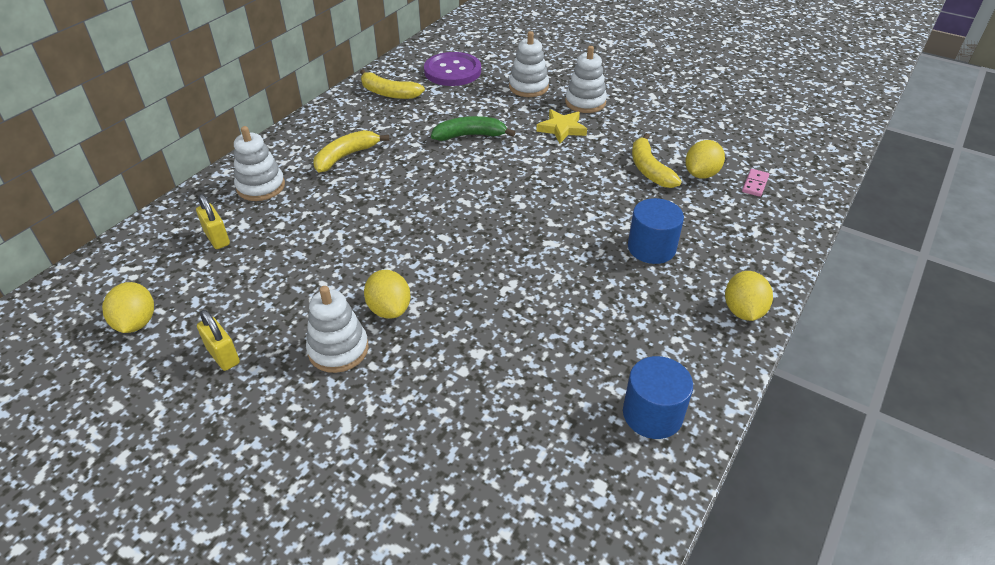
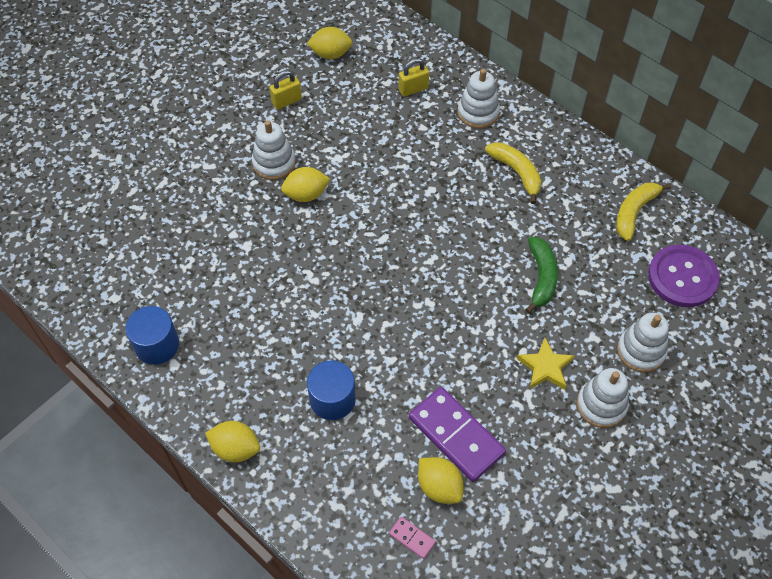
camera: 100 degrees right, 15 degrees up
yellow banana [632,133,682,188] -> purple domino [409,387,506,482]

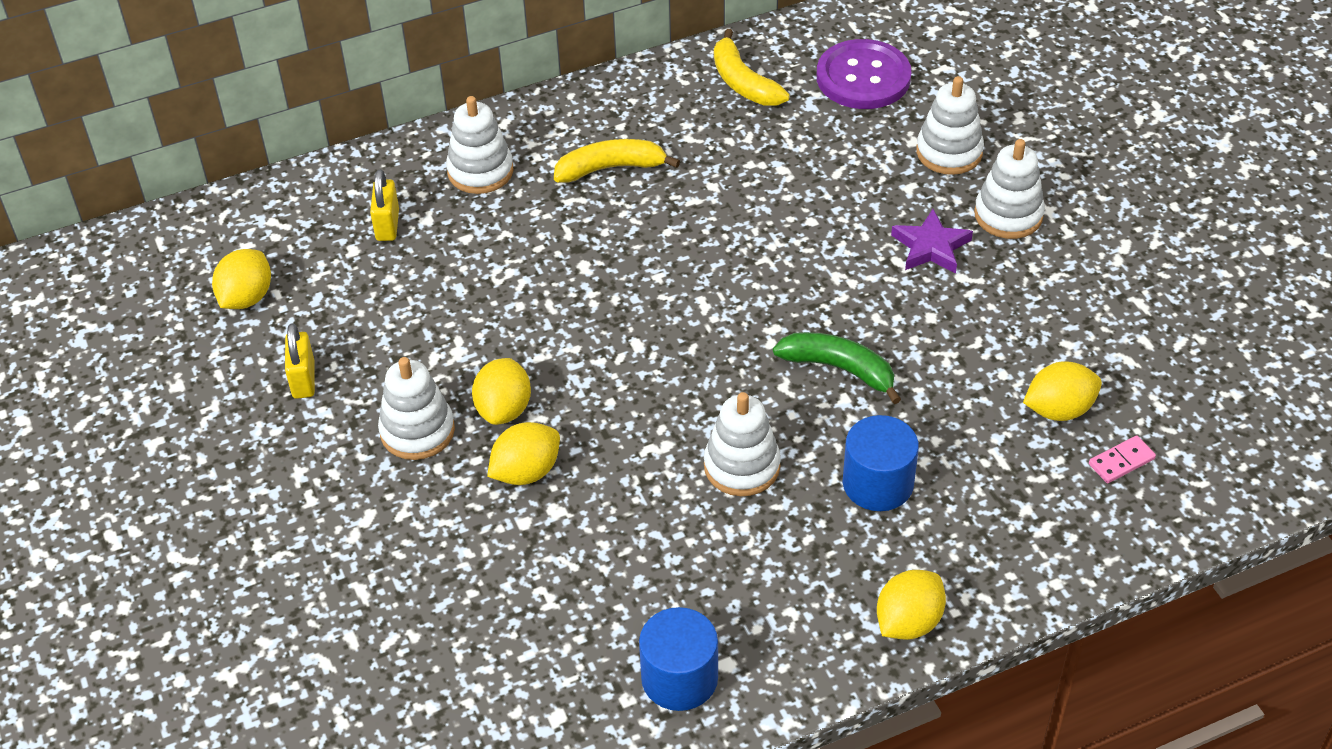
camera: 65 degrees left, 10 degrees down
purple domino [409,387,506,482] -> none
yellow star [517,338,575,390] -> purple star [891,209,973,273]
green banana [525,237,558,314] -> green banana moved to [773,332,901,404]
none -> yellow lemon [487,422,560,485]
none -> white stacking toy [704,392,781,496]

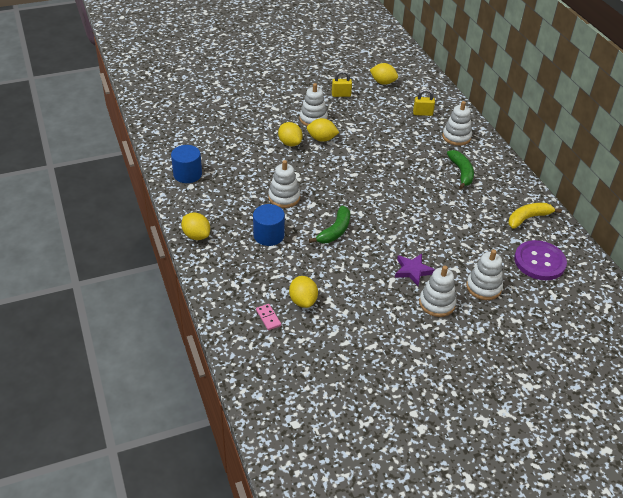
camera: 90 degrees right, 5 degrees down
yellow banana [554,139,680,183] -> green banana [447,150,474,189]

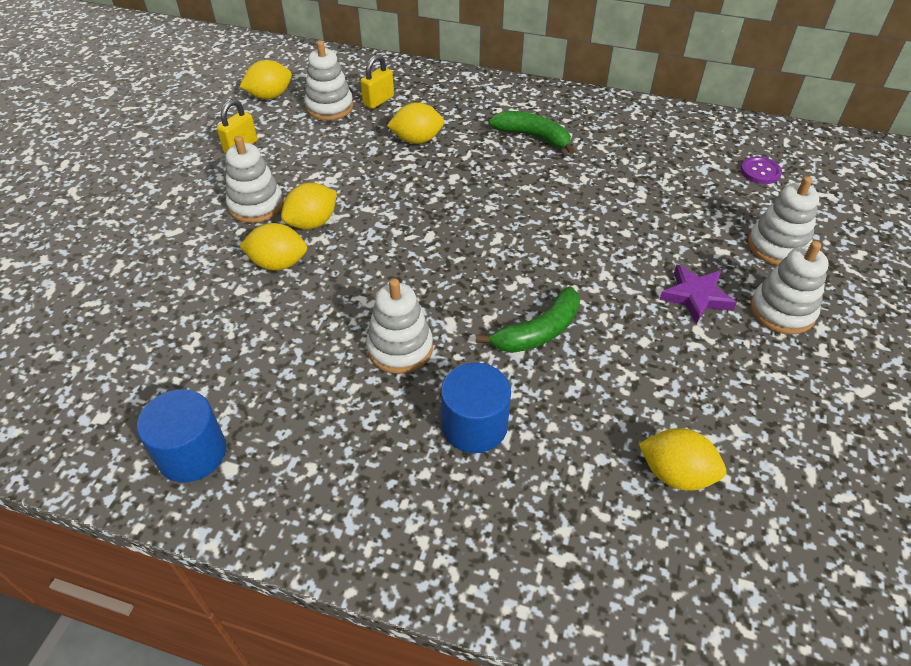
camera: 50 degrees left, 5 degrees up
yellow lemon [181,212,210,240] -> yellow lemon moved to [387,102,444,144]
pink domino [256,304,281,330] -> none
green banana [309,206,350,243] -> green banana turned 75 degrees clockwise [476,287,580,353]
white stacking toy [442,101,472,146] -> white stacking toy moved to [304,40,353,120]
yellow banana [509,203,562,229] -> none
purple button [514,240,567,280] -> purple button [741,157,782,184], size x0.50

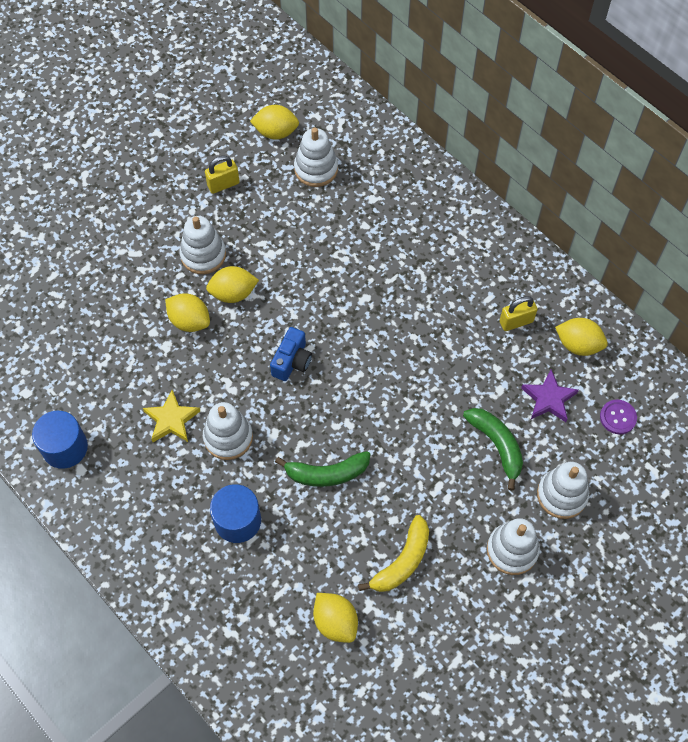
camera: 30 degrees right, 15 degrees up
yellow padlock [360,55,394,109] -> yellow padlock moved to [499,296,538,331]
yellow lemon [387,102,444,144] -> yellow lemon moved to [555,318,608,356]
green banana [489,111,575,155] -> green banana moved to [463,408,523,490]
purple star [659,265,737,324] -> purple star moved to [521,369,579,422]
none -> yellow star [143,390,200,442]
none -> blue camera [270,327,312,381]
none -> yellow banana [358,515,429,592]

